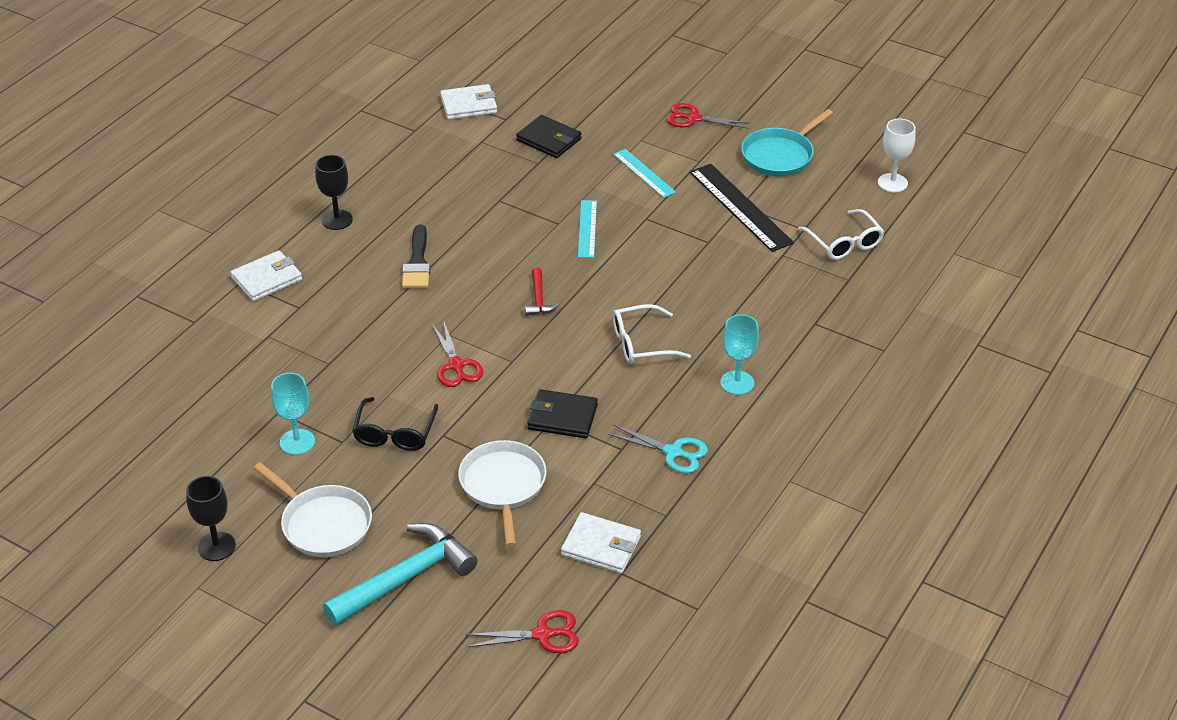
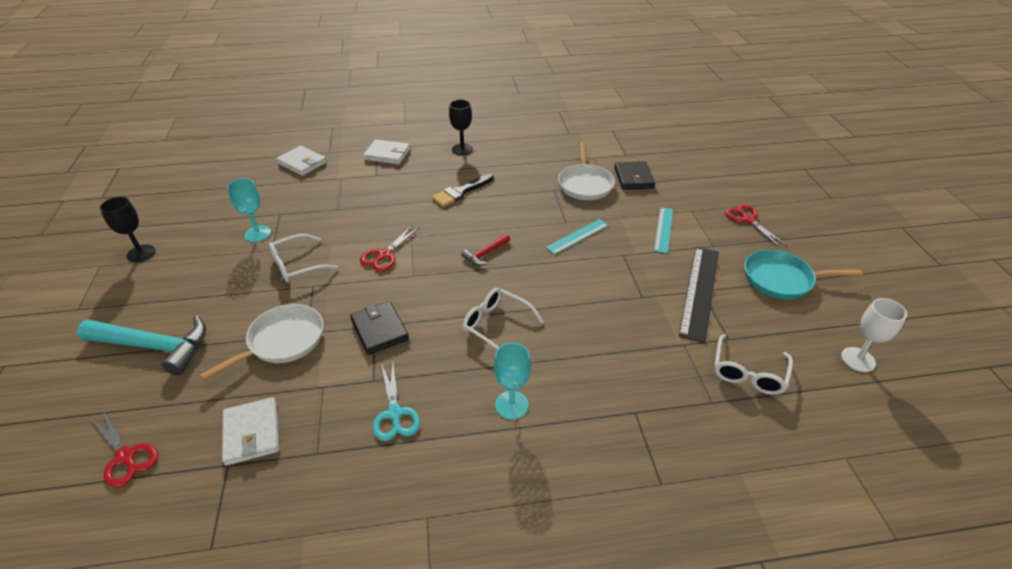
camera: 50 degrees right, 0 degrees up
white pan [253,462,372,557] -> white pan moved to [558,142,615,200]
black glasses [352,397,438,451] -> white glasses [269,234,338,283]
white wallet [440,84,497,120] -> white wallet moved to [276,146,327,176]

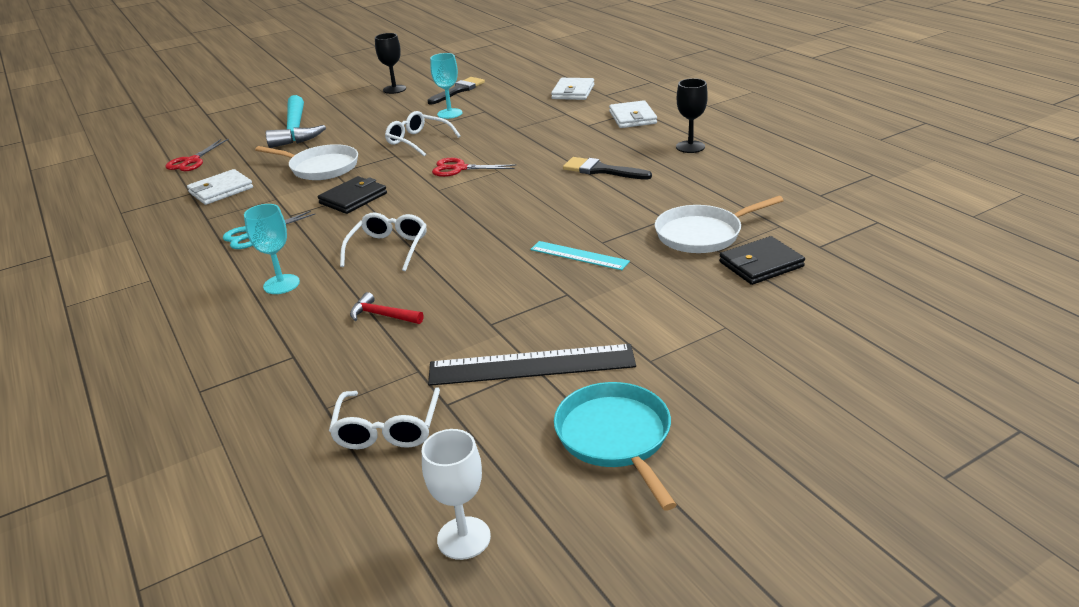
camera: 70 degrees right, 10 degrees down
red hammer [461,234,510,265] -> red hammer moved to [350,292,424,324]
turquoise ruler [654,207,673,253] -> none
white glasses [714,334,793,395] -> white glasses turned 90 degrees counterclockwise [329,388,440,449]
red scissors [725,204,787,248] -> none
none -> black brush [427,77,485,105]

